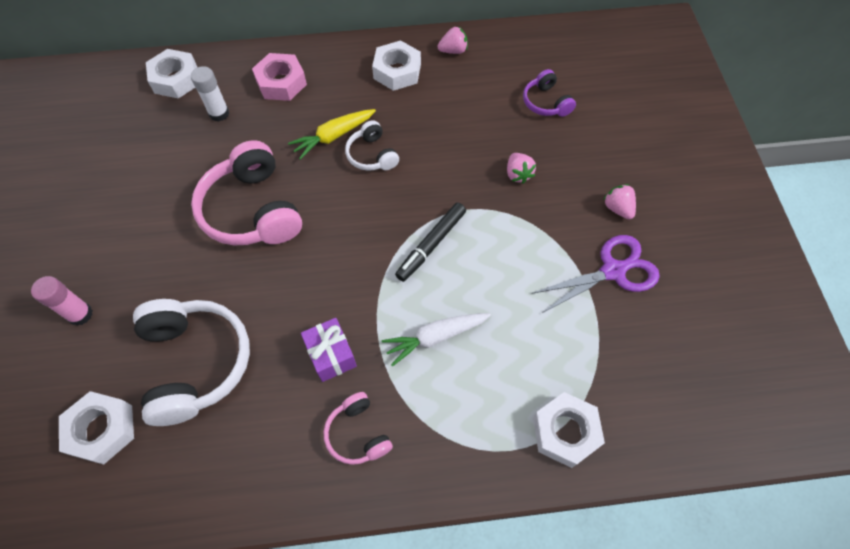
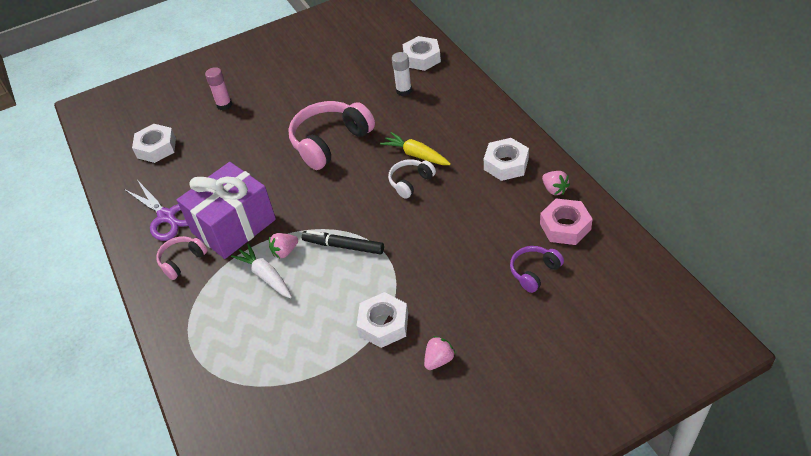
camera: 75 degrees right, 15 degrees down
white headphones [133,299,250,426] -> none
pink nut [252,53,307,101] -> pink nut moved to [540,199,593,245]
purple gift [301,318,357,382] -> purple gift [177,162,276,259], size x2.05
pink strawberry [507,153,536,184] -> pink strawberry moved to [269,233,298,258]
purple scissors [531,235,660,313] -> purple scissors moved to [124,181,188,241]
white nut [533,392,605,468] -> white nut moved to [356,292,408,348]

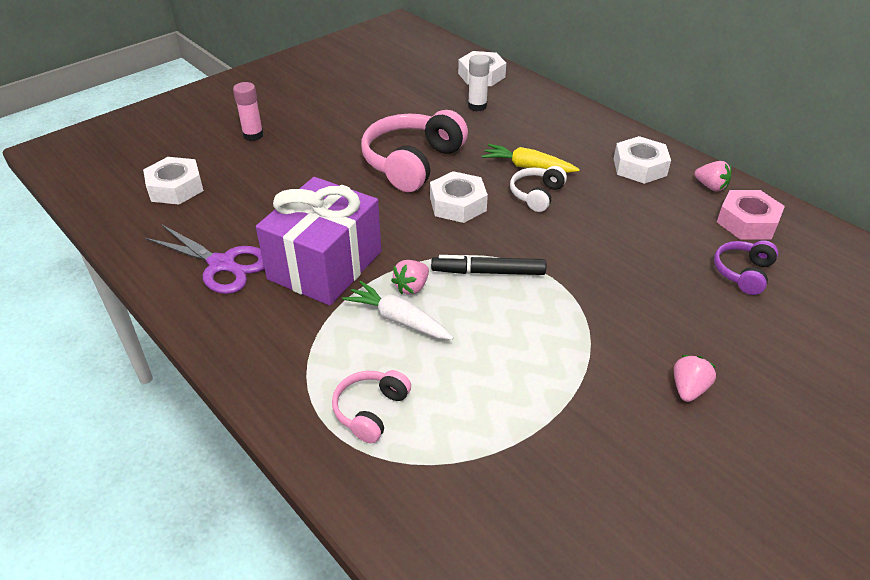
camera: 20 degrees left, 5 degrees down
pink headphones [156,236,207,280] -> pink headphones moved to [332,370,411,443]
white nut [356,292,408,348] -> white nut moved to [430,171,488,223]

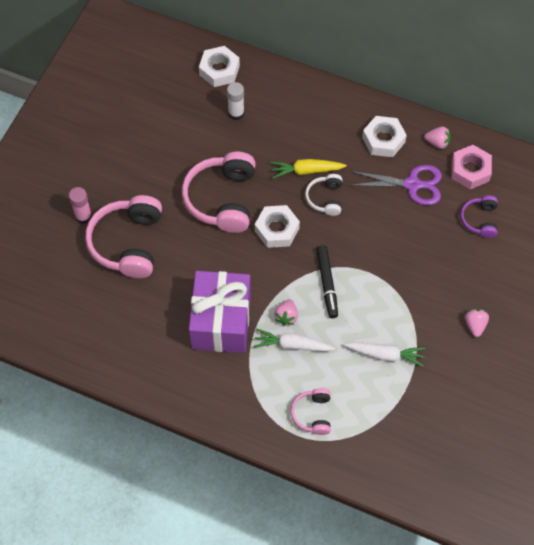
camera: 25 degrees left, 20 degrees up
white nut [143,157,204,205] -> none
purple scissors [145,224,265,294] -> purple scissors moved to [349,165,442,205]
black marker [431,255,547,275] -> black marker turned 75 degrees counterclockwise [316,245,338,318]
none -> pink headphones [85,195,162,278]
none -> white carrot [344,342,425,367]

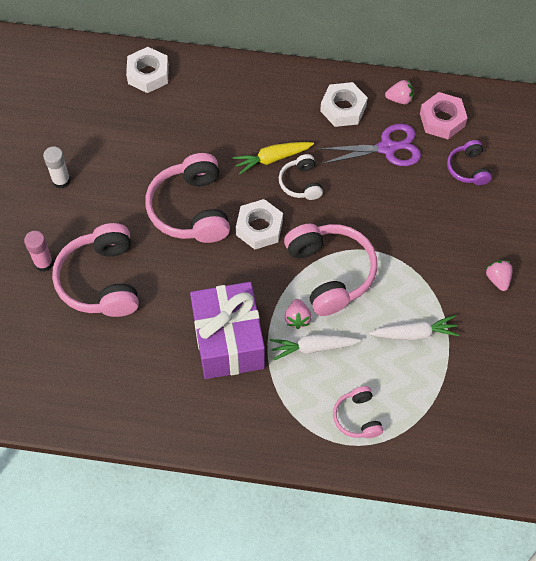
camera: 15 degrees left, 0 degrees up
white glue stick [227,82,244,120] -> white glue stick moved to [43,146,71,189]
black marker [316,245,338,318] -> pink headphones [284,224,377,316]

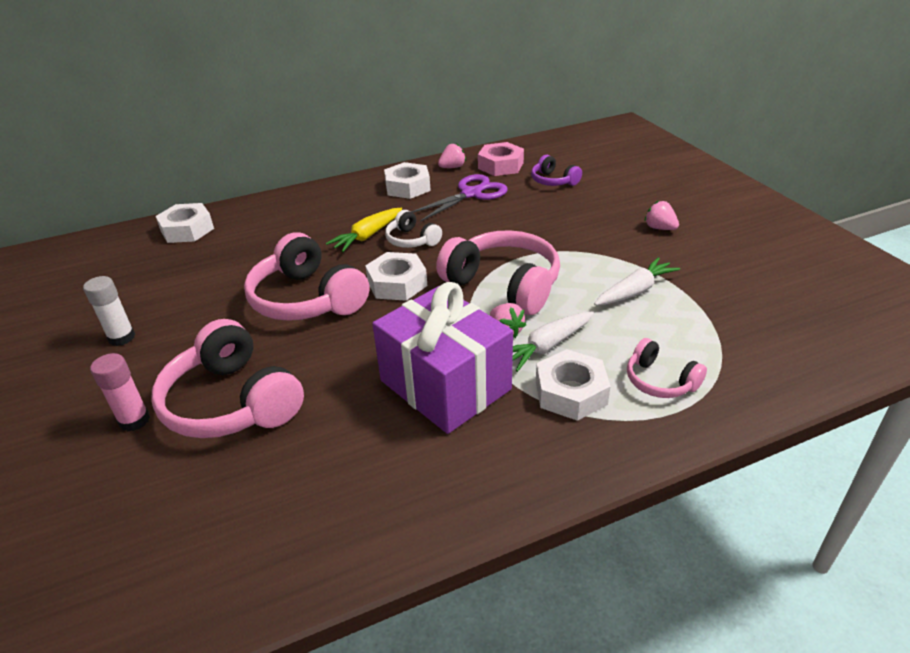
camera: 30 degrees left, 25 degrees down
none -> white nut [536,349,611,421]

